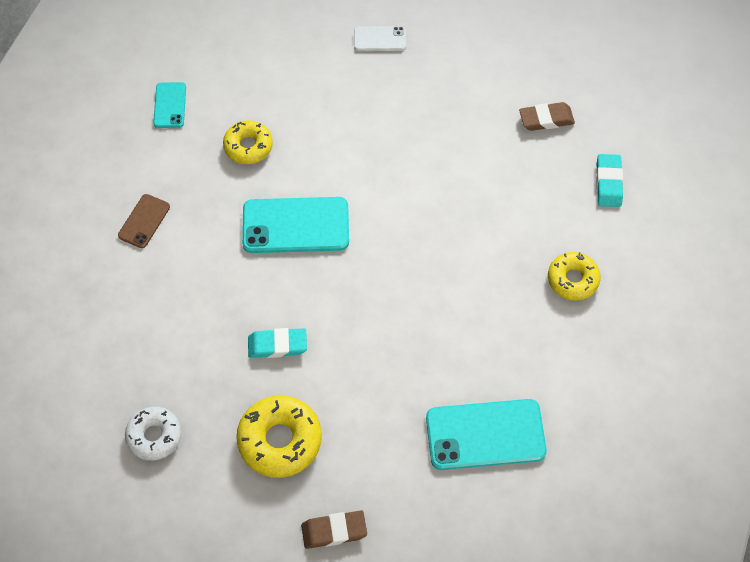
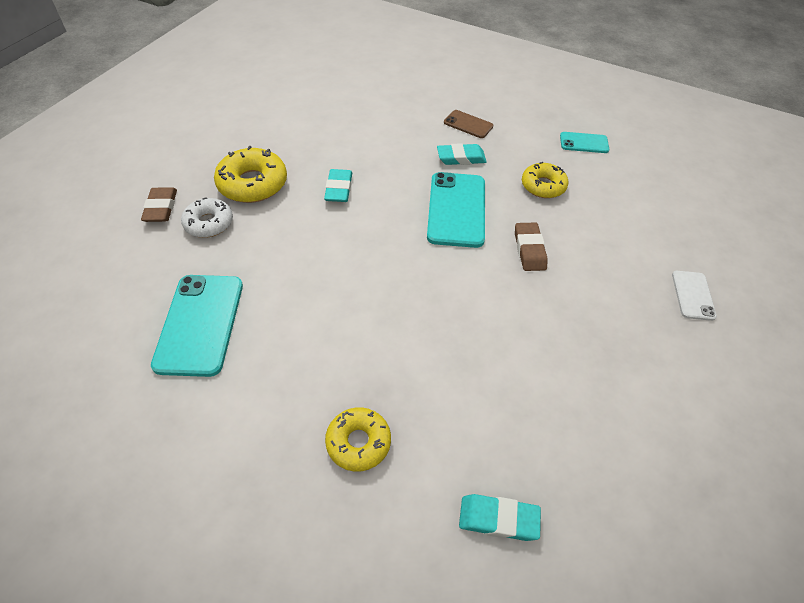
camera: 95 degrees right, 10 degrees down
white donut [125,407,181,461] -> white donut moved to [181,197,233,238]
brown eraser [519,102,575,131] -> brown eraser moved to [515,223,548,271]
none -> turquoise eraser [437,143,487,165]

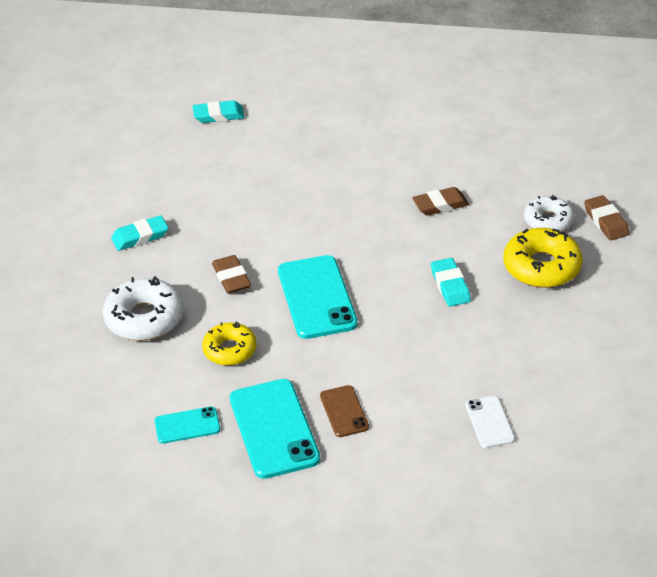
camera: 165 degrees right, 10 degrees down
turquoise phone [151,275,243,377] -> turquoise phone moved to [230,379,320,479]
yellow donut [325,407,391,472] -> none
turquoise eraser [437,143,487,165] -> turquoise eraser moved to [111,215,168,251]
brown phone [444,110,493,138] -> brown phone turned 60 degrees clockwise [320,385,369,437]
white phone [672,271,717,321] -> white phone moved to [465,396,515,448]
none -> white donut [103,276,183,341]
none -> brown eraser [412,187,469,216]

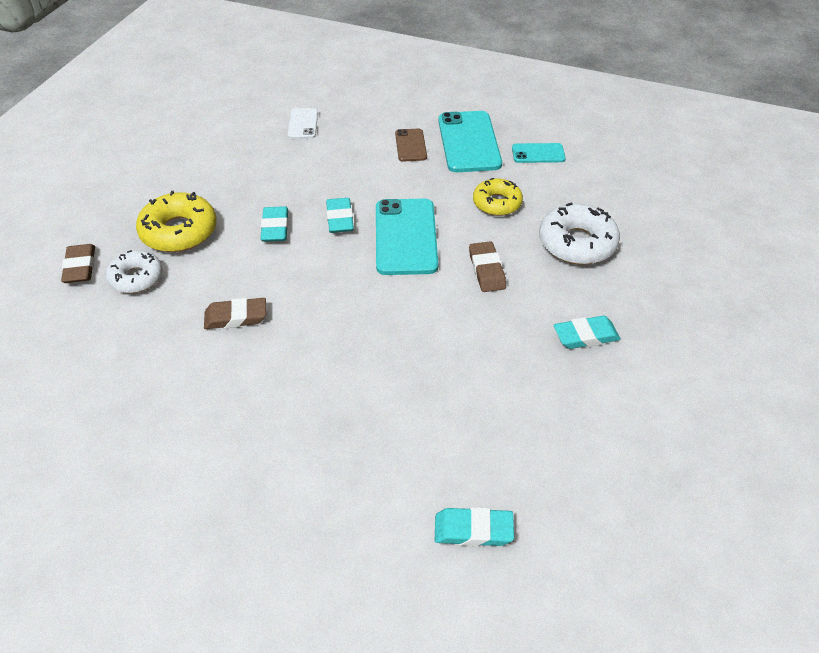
camera: 170 degrees left, 5 degrees up
none -> turquoise eraser [326,198,354,233]

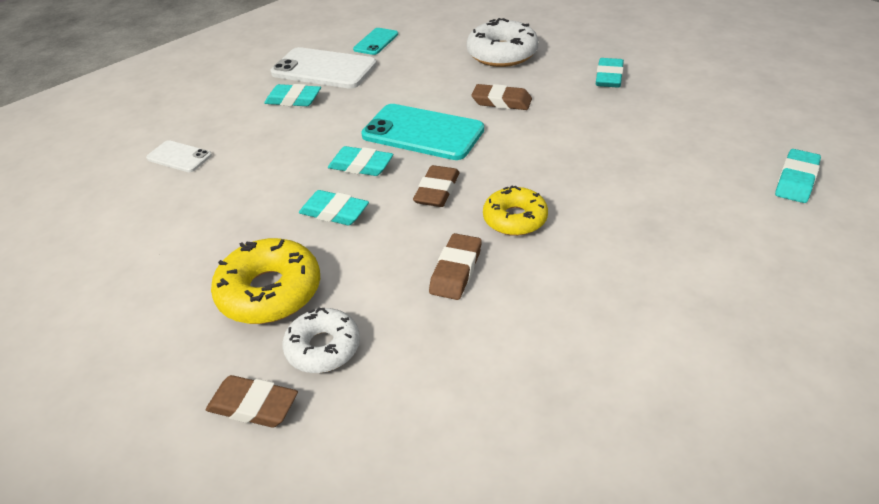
camera: 60 degrees left, 5 degrees down
brown phone [395,129,427,162] -> turquoise eraser [264,84,321,106]
turquoise phone [438,111,502,172] -> white phone [271,47,377,89]
yellow donut [473,178,523,216] -> yellow donut moved to [483,185,548,236]
none -> brown eraser [413,165,460,207]

